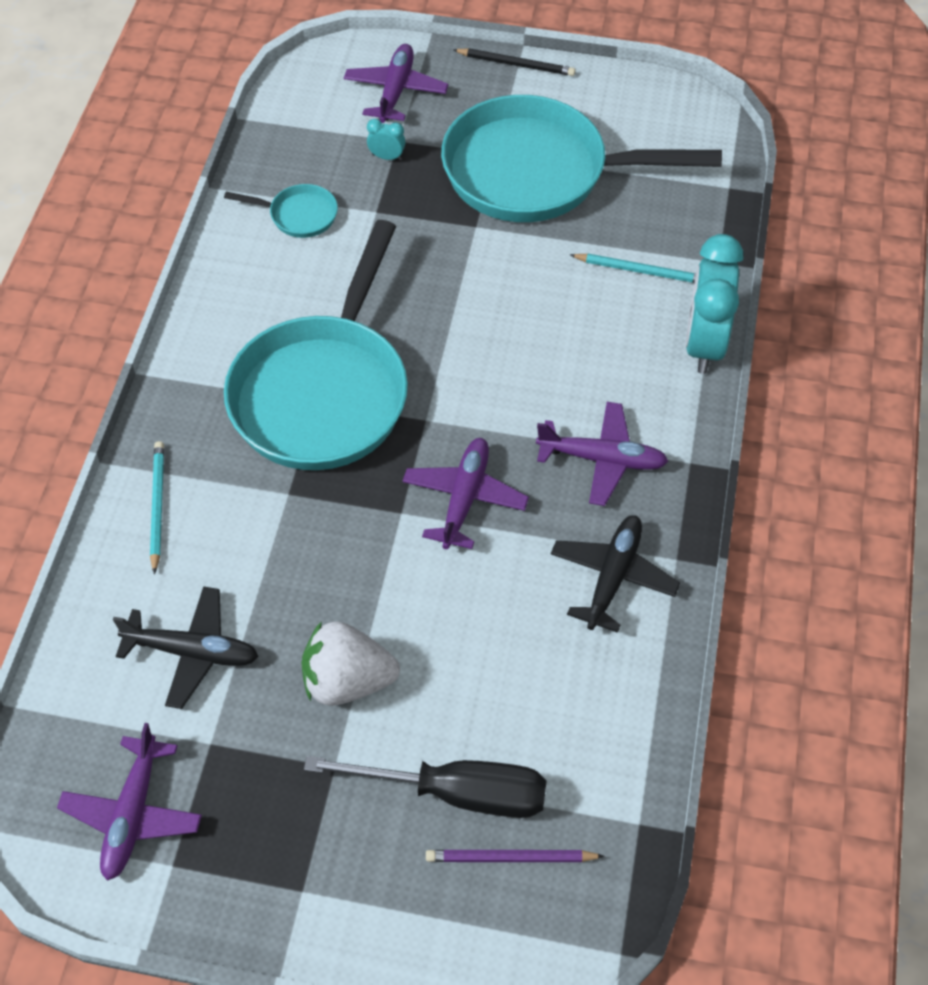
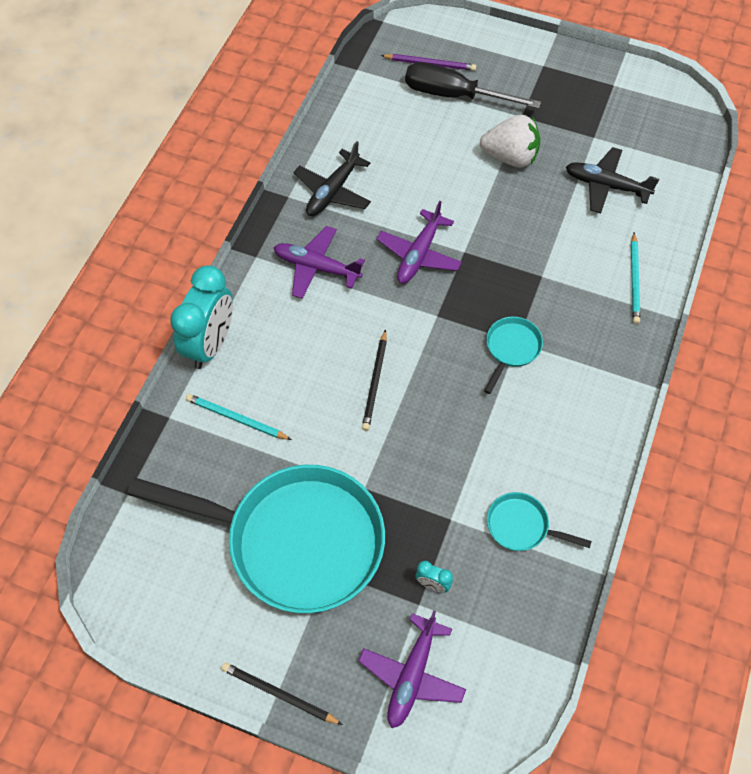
camera: 170 degrees left, 5 degrees up
purple plane [57,723,202,881] -> none
turquoise pan [224,220,408,470] -> turquoise pan [484,317,543,394], size x0.41
none -> black pencil [362,329,387,431]

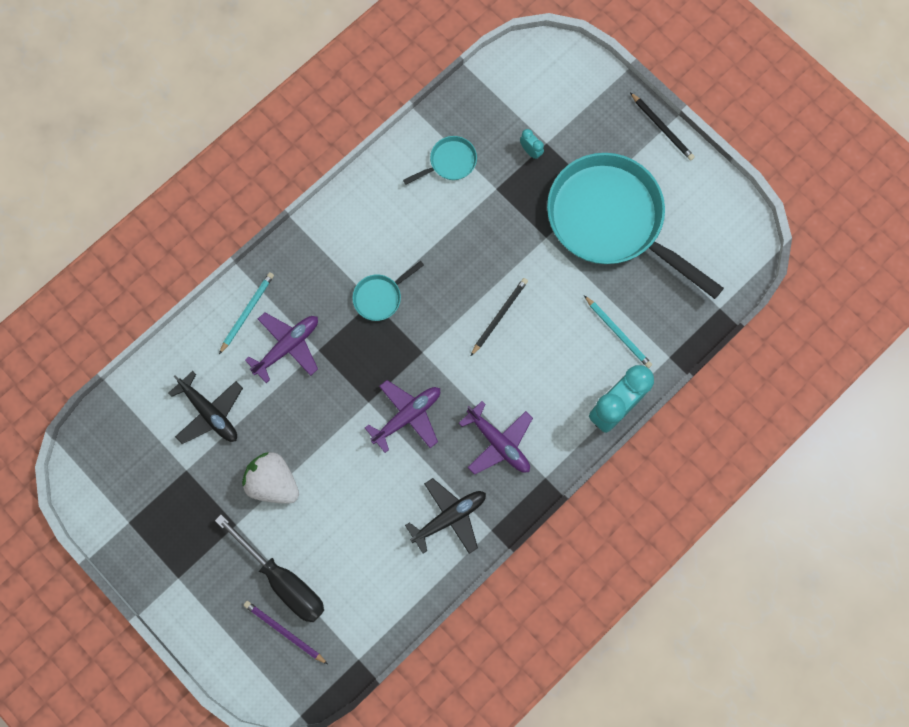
camera: 155 degrees left, 15 degrees up
purple plane [358,610,466,728] -> purple plane moved to [245,313,318,383]
turquoise pan [487,492,592,551] -> turquoise pan turned 75 degrees counterclockwise [403,136,477,185]

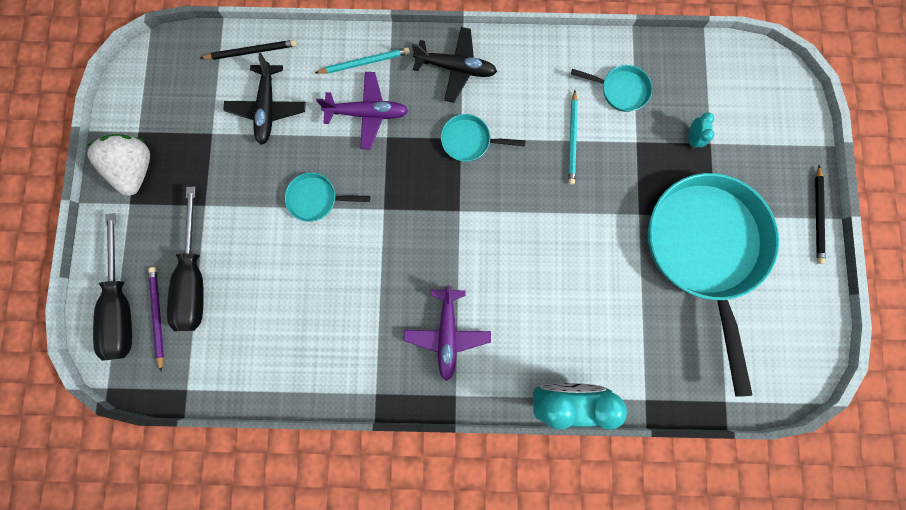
camera: 45 degrees right, 5 degrees up
white strawberry [242,452,299,504] -> white strawberry moved to [87,134,150,196]
purple plane [365,380,440,453] -> none
black plane [405,478,486,554] -> black plane moved to [412,27,497,103]
black pencil [471,278,528,356] -> black pencil moved to [201,40,297,60]
turquoise pencil [584,295,652,368] -> turquoise pencil moved to [568,90,578,185]
none -> black screwdriver [93,213,132,361]
none -> turquoise pan [285,173,370,222]

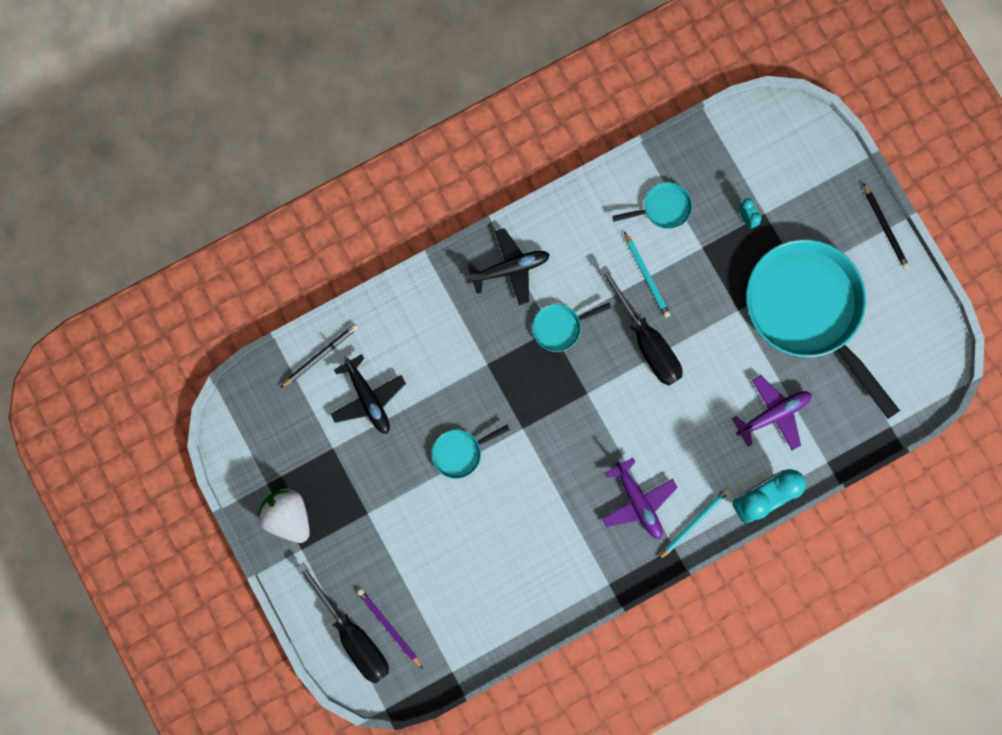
camera: 30 degrees left, 0 degrees up
black screwdriver [167,187,204,331] -> black screwdriver moved to [599,266,683,385]
turquoise pencil [315,47,410,74] -> turquoise pencil moved to [658,488,730,560]
purple plane [316,72,408,149] -> purple plane moved to [732,375,812,451]

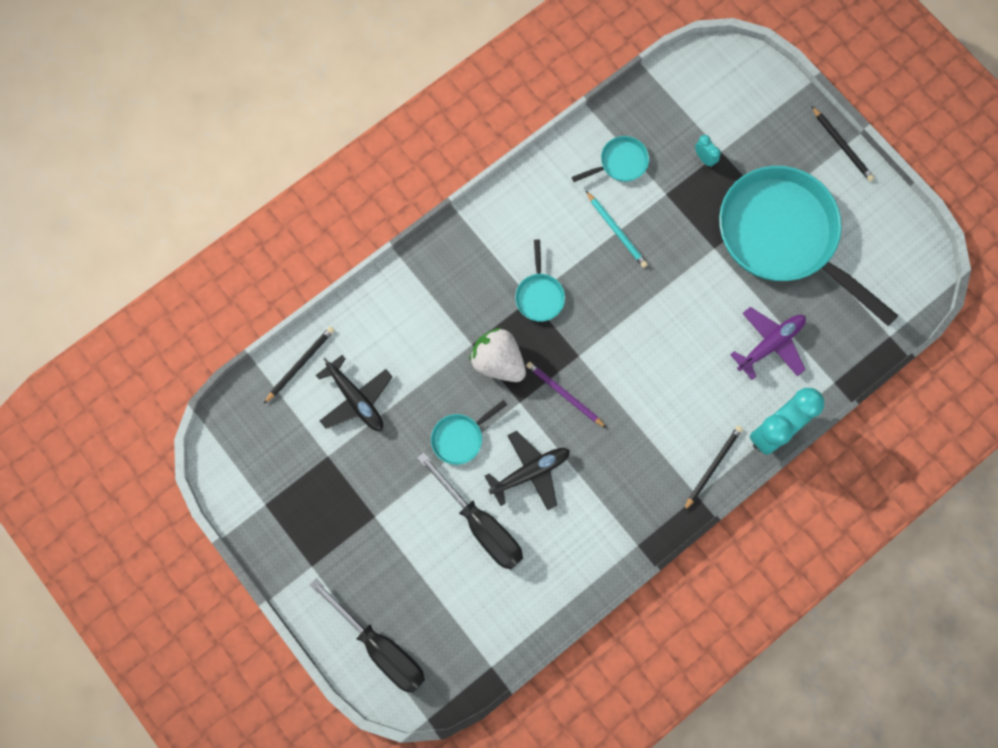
camera: 10 degrees left, 5 degrees down
white strawberry [257,487,310,543] -> white strawberry moved to [469,328,526,382]
purple pencil [357,589,423,669] -> purple pencil moved to [526,361,607,428]
black plane [467,228,550,306] -> black plane moved to [485,431,570,510]
turquoise pan [532,303,611,352] -> turquoise pan turned 60 degrees counterclockwise [515,240,565,322]
black screwdriver [599,266,683,385] -> black screwdriver moved to [417,452,523,570]
purple plane [602,458,678,539] -> none
turquoise pencil [658,488,730,560] -> black pencil [684,426,743,511]

